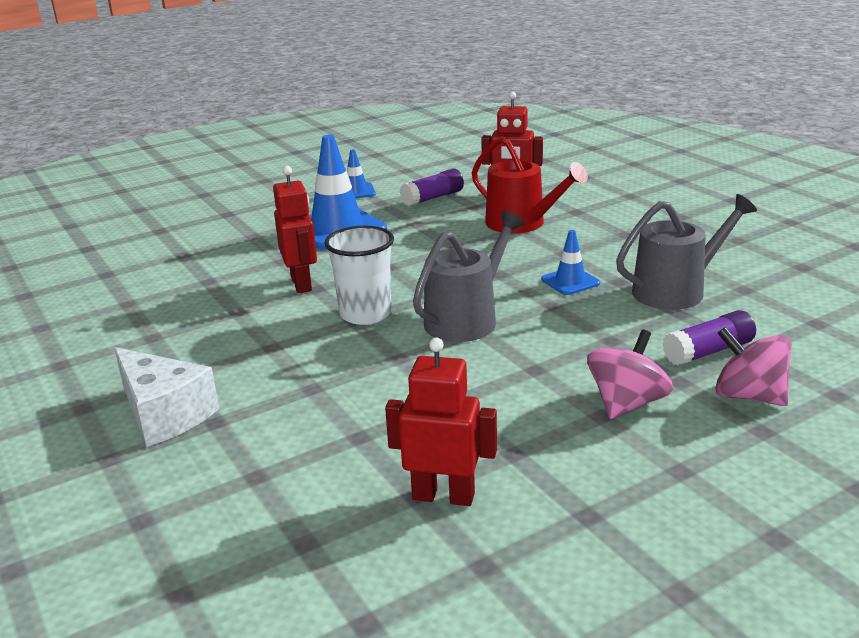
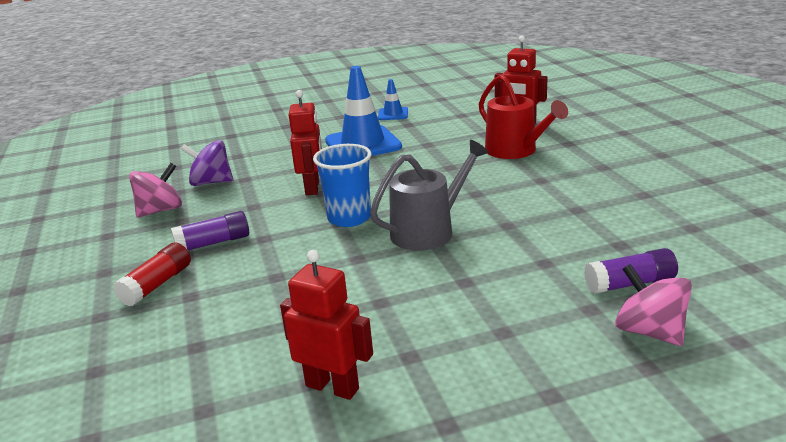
camera: 15 degrees right, 0 degrees up
white cheese [114,347,219,447] -> red glue stick [113,243,191,307]
white cup [324,226,394,325] -> blue cup [313,144,372,227]
purple glue stick [400,169,464,206] -> purple glue stick moved to [171,211,249,251]
blue traffic cone [541,230,600,295] -> none
pink spinning top [587,330,673,419] -> pink spinning top moved to [129,163,182,218]
grey watering can [616,194,757,310] -> none
none -> purple spinning top [181,140,233,186]

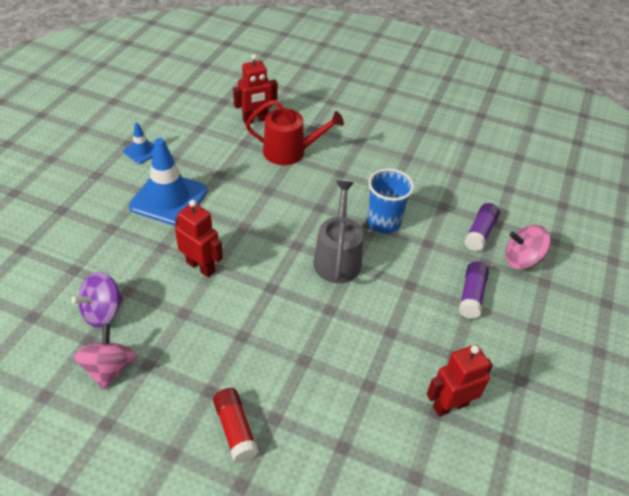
camera: 55 degrees left, 20 degrees up
purple glue stick [171,211,249,251] -> purple glue stick moved to [459,261,489,319]
blue cup [313,144,372,227] -> blue cup moved to [368,168,414,233]

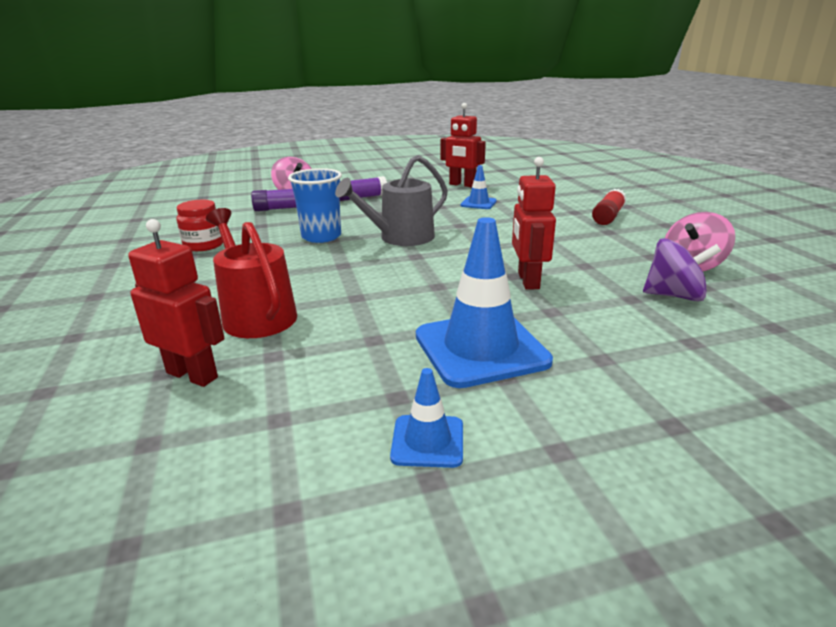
camera: 125 degrees left, 20 degrees down
none -> red jar [176,200,223,251]
none -> blue traffic cone [461,165,497,209]

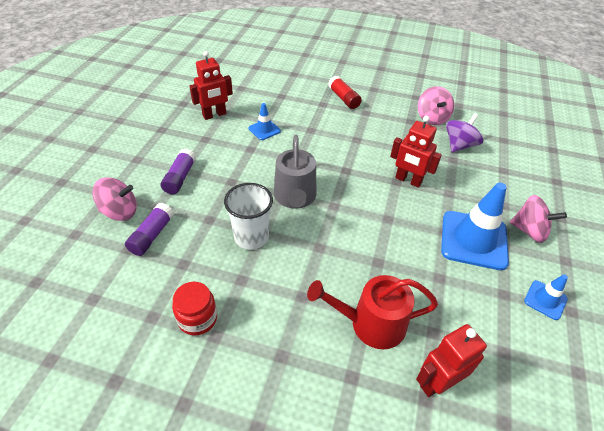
camera: 60 degrees left, 20 degrees up
blue cup [288,168,342,243] -> white cup [224,183,273,250]
none -> pink spinning top [510,195,567,243]

